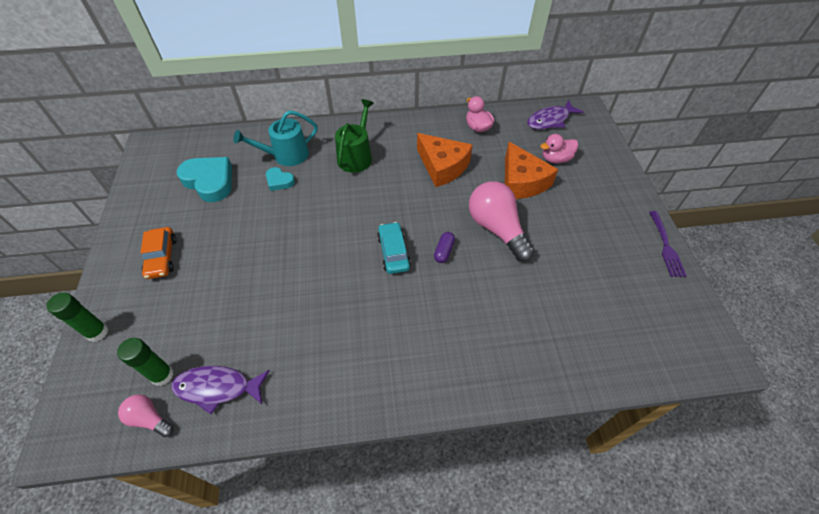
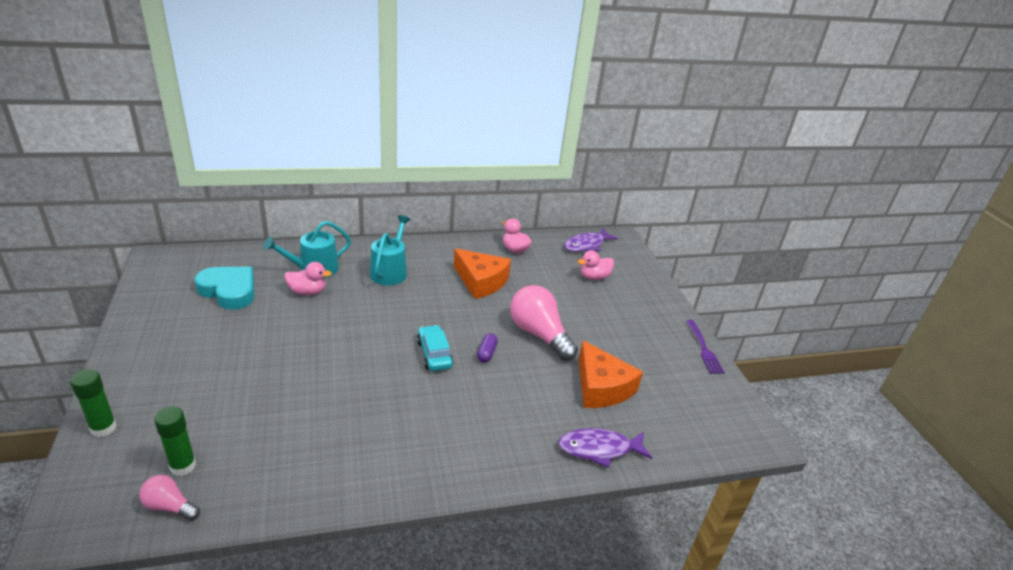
camera: 10 degrees left, 20 degrees down
orange car [140,227,176,279] -> none
purple fish [171,366,270,414] -> purple fish moved to [558,428,652,468]
turquoise heart [266,167,295,191] -> pink duck [285,262,332,295]
green watering can [335,99,373,173] -> turquoise watering can [370,215,410,285]
orange cheese [505,142,558,199] -> orange cheese moved to [579,340,643,408]

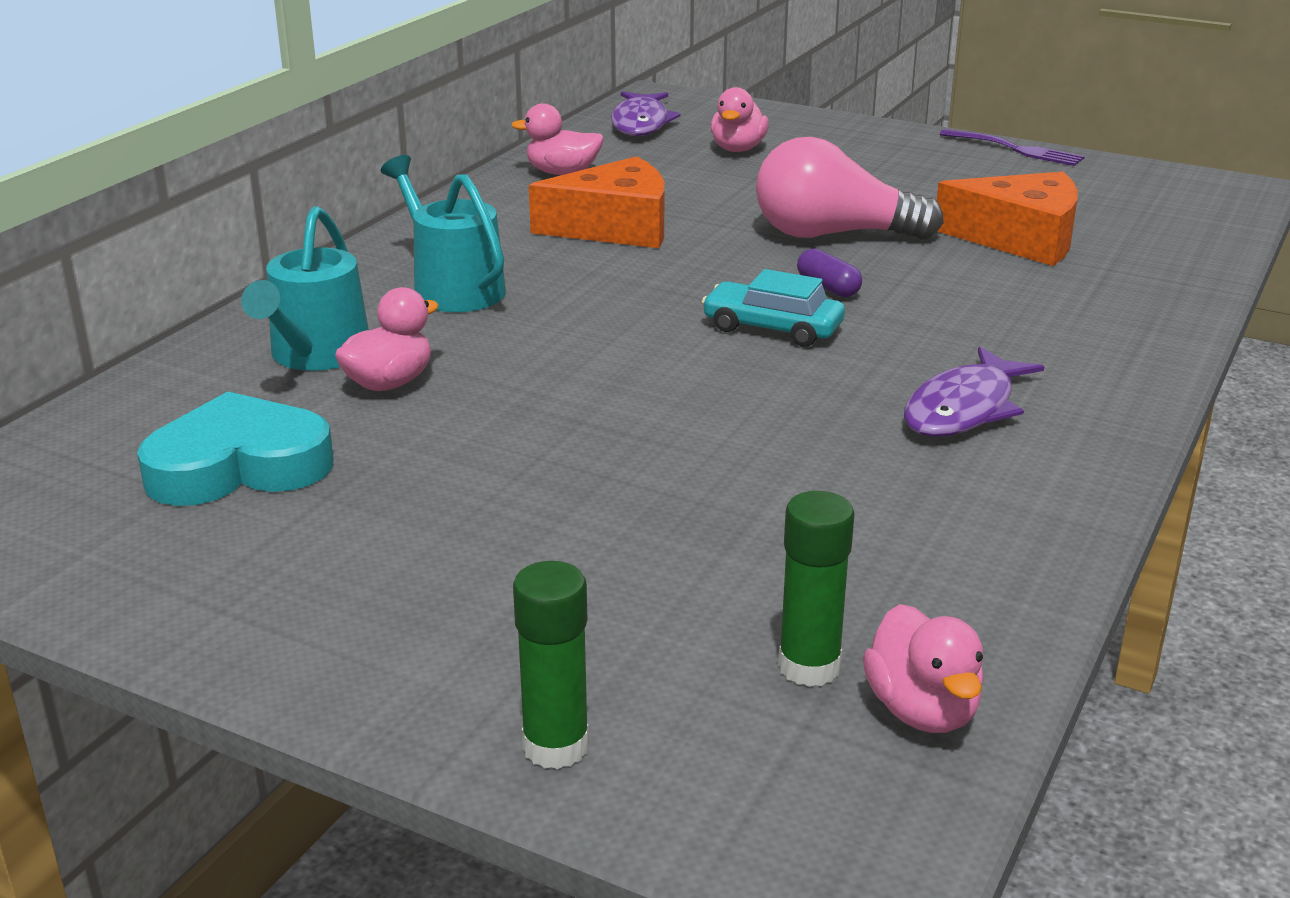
camera: 45 degrees left, 5 degrees down
pink light bulb [139,475,200,521] -> pink duck [863,604,984,733]
purple fish [558,428,652,468] -> purple fish moved to [904,347,1044,437]

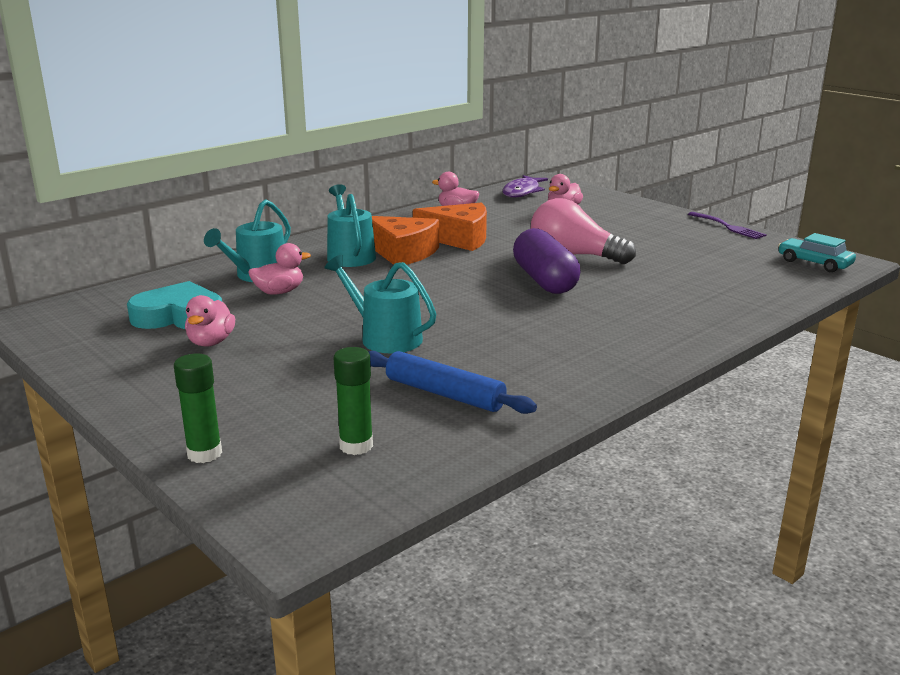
camera: 20 degrees right, 5 degrees down
turquoise car [702,269,845,347] -> turquoise car moved to [778,233,856,272]
purple capsule [797,249,862,297] -> purple capsule [513,228,581,294], size x2.32
pink duck [863,604,984,733] -> pink duck moved to [185,295,235,347]
purple fish [904,347,1044,437] -> none
orange cheese [937,171,1078,266] -> orange cheese moved to [372,216,439,265]
none -> turquoise watering can [324,255,436,353]
none -> blue rolling pin [368,351,537,414]

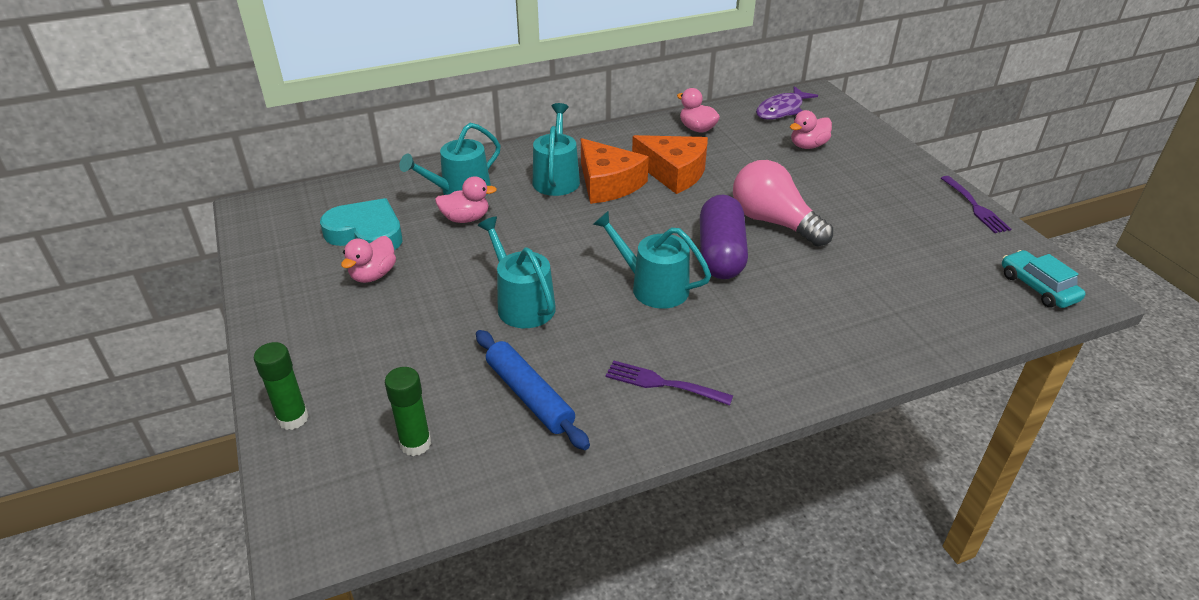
camera: 20 degrees right, 15 degrees up
none -> turquoise watering can [593,211,711,308]
none -> purple fork [605,360,733,406]

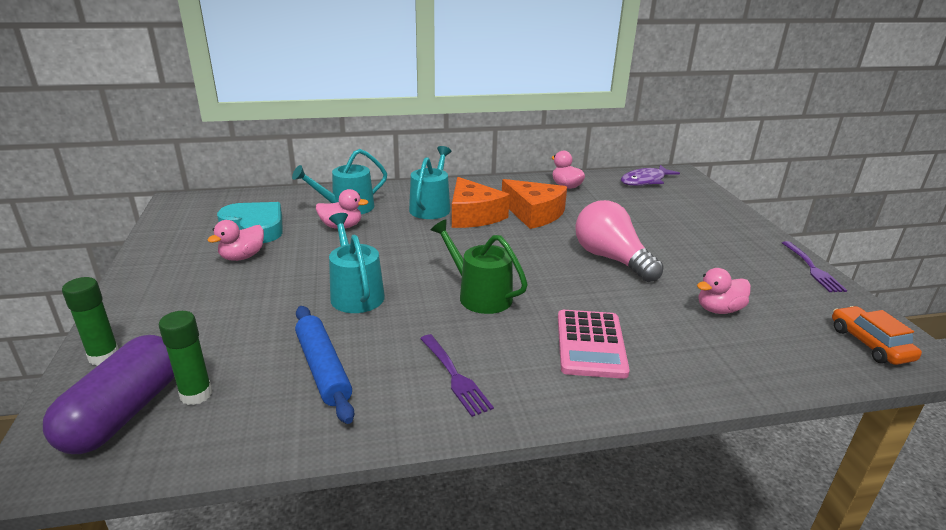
camera: 10 degrees right, 10 degrees down
turquoise watering can [593,211,711,308] -> green watering can [431,219,528,314]
purple fork [605,360,733,406] -> purple fork turned 150 degrees counterclockwise [420,334,494,417]
purple capsule [700,195,748,279] -> purple capsule moved to [43,335,174,454]
pink duck [790,110,832,149] -> pink duck moved to [697,268,751,314]
turquoise car [1002,250,1085,308] -> orange car [832,306,922,365]
none -> pink calculator [558,310,630,379]

